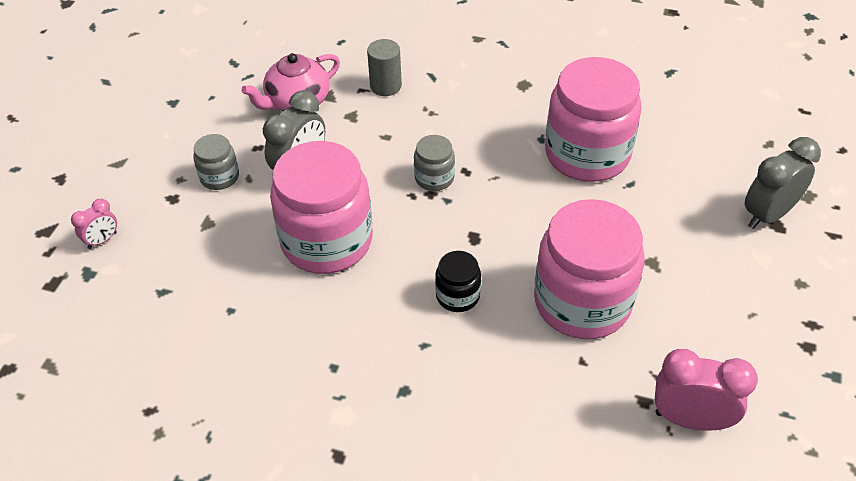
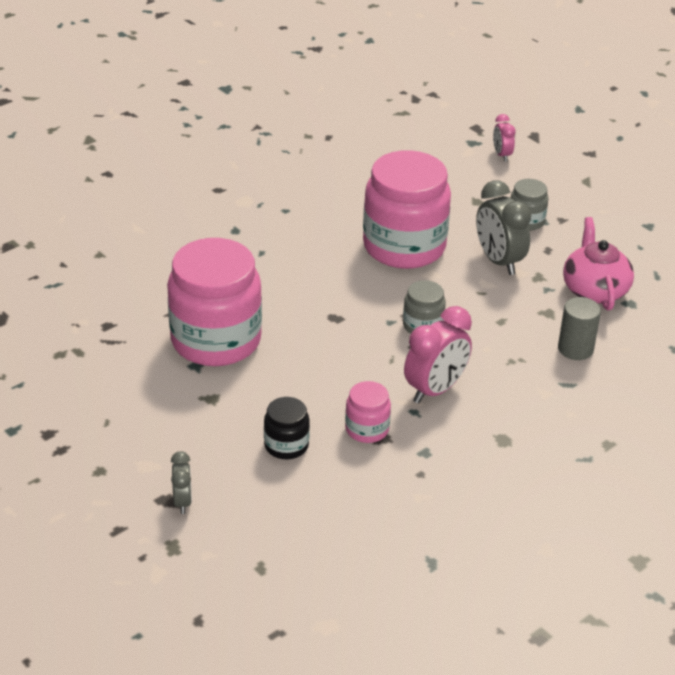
camera: 120 degrees right, 10 degrees down
black jar [435,251,481,312] -> black jar moved to [264,397,310,459]
pink jar [545,57,642,182] -> pink jar [345,381,391,443], size x0.46
pink clock [655,349,758,431] -> pink clock moved to [404,306,472,403]
grey clock [745,137,821,229] -> grey clock [171,451,192,514], size x0.54

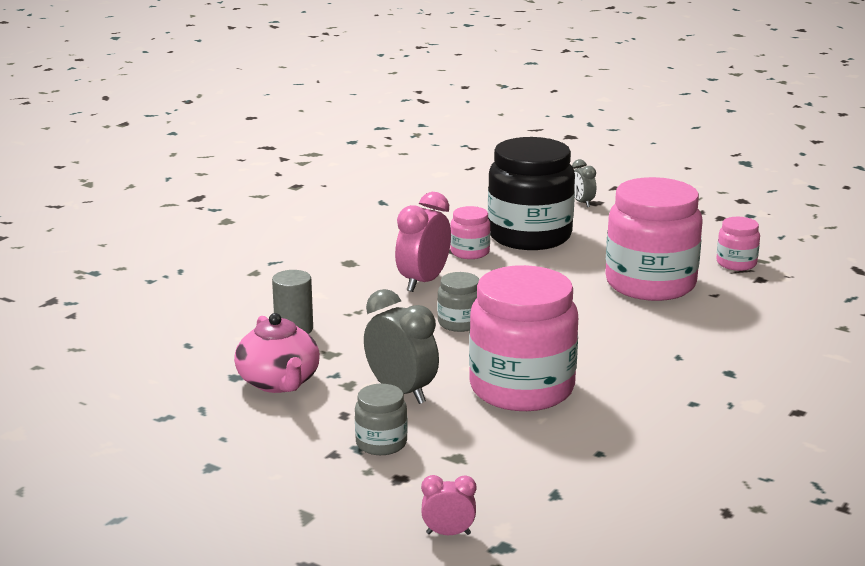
camera: 165 degrees right, 15 degrees down
black jar [264,397,310,459] -> black jar [488,137,575,250], size x2.19
pink clock [493,114,516,162] -> pink clock turned 60 degrees counterclockwise [421,475,476,535]
none -> pink jar [716,217,760,271]

